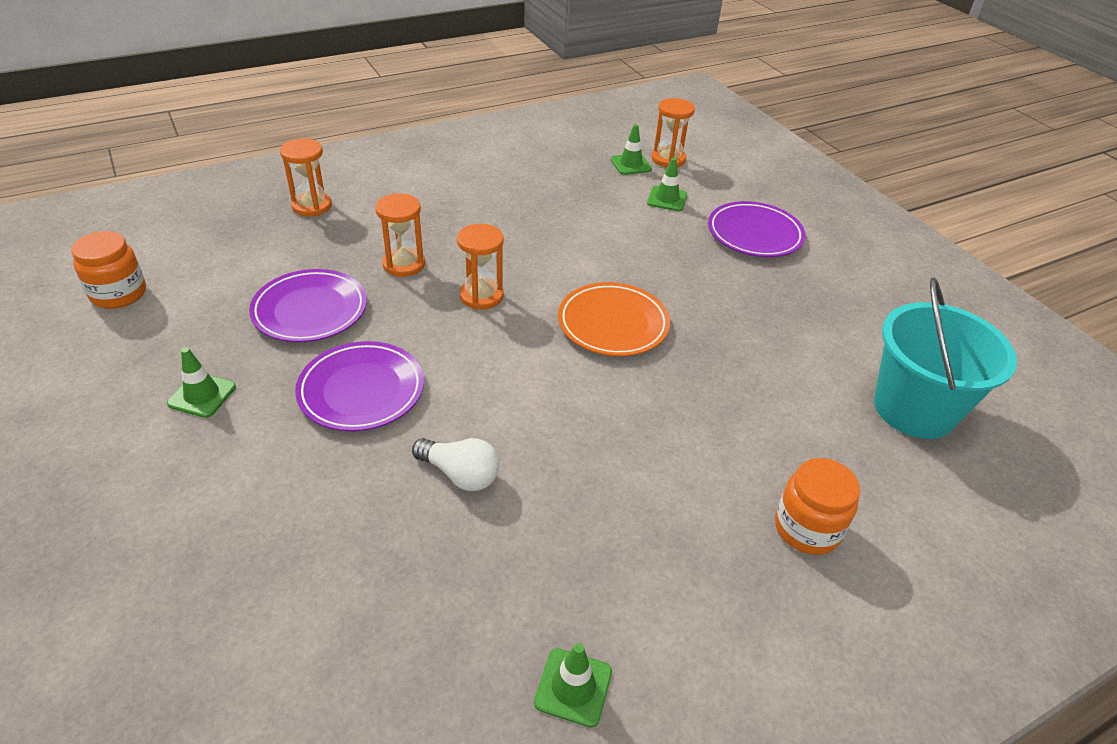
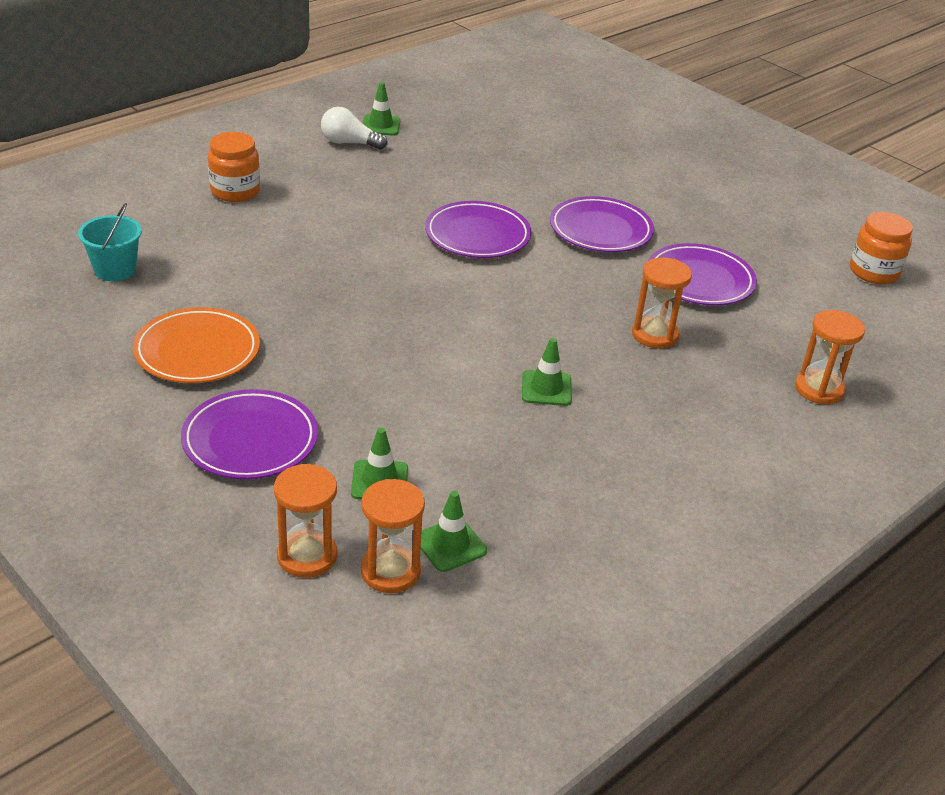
camera: 165 degrees right, 5 degrees down
green traffic cone [167,347,236,418] -> green traffic cone moved to [522,338,572,406]
white light bulb [412,438,499,491] -> white light bulb moved to [321,107,387,150]
orange hourglass [457,224,504,310] -> orange hourglass moved to [274,464,337,578]
orange plate [558,282,670,356] -> orange plate moved to [133,307,260,383]
turquoise bucket [874,278,1017,439] -> turquoise bucket [78,203,142,281], size x0.54
none -> purple plate [425,201,531,258]

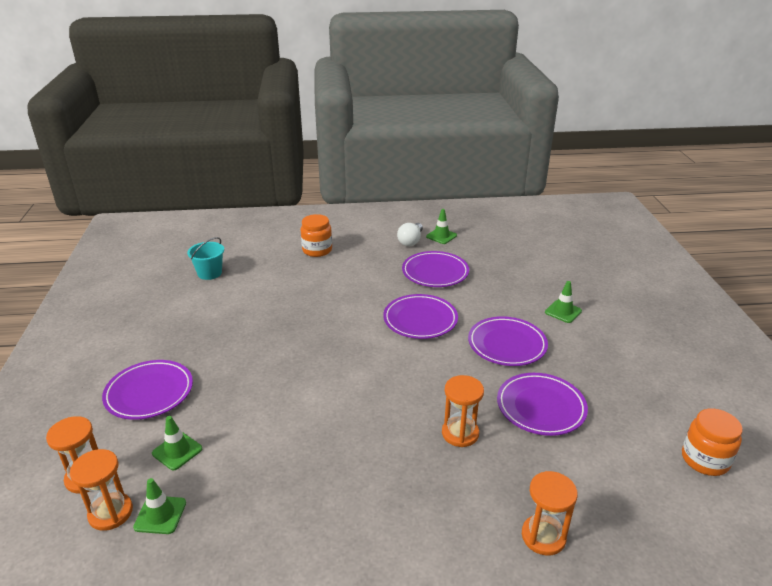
camera: 40 degrees right, 5 degrees down
orange plate [133,307,260,383] -> none
white light bulb [321,107,387,150] -> white light bulb turned 120 degrees counterclockwise [397,223,423,246]
green traffic cone [522,338,572,406] -> green traffic cone moved to [545,281,582,323]
none -> purple plate [402,251,469,287]

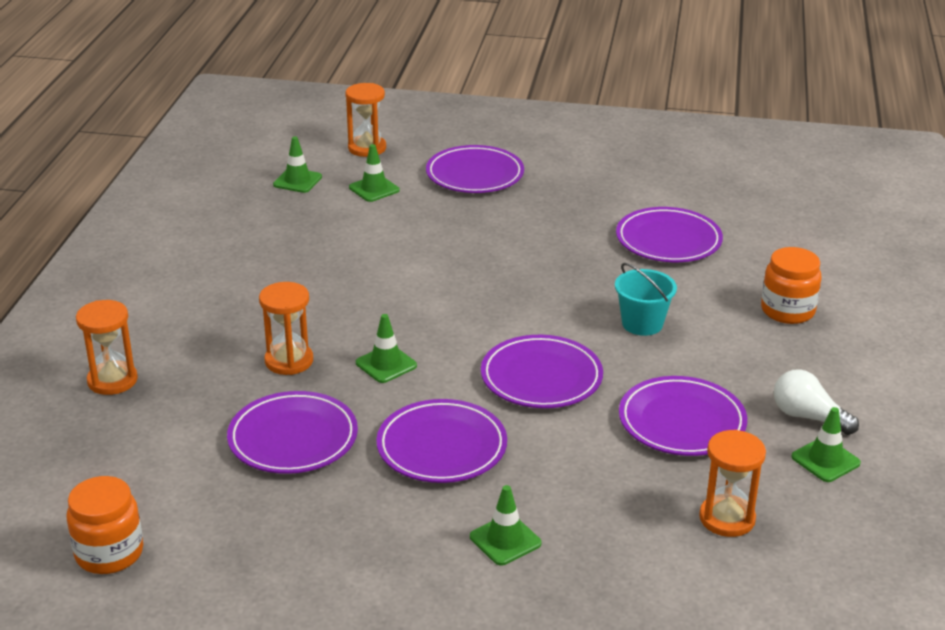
camera: 105 degrees right, 0 degrees up
orange hourglass [70,449,133,531] -> orange hourglass moved to [699,430,766,537]
turquoise bucket [187,237,224,280] -> turquoise bucket moved to [615,263,677,336]
none -> green traffic cone [356,314,417,383]
none -> purple plate [616,207,723,262]

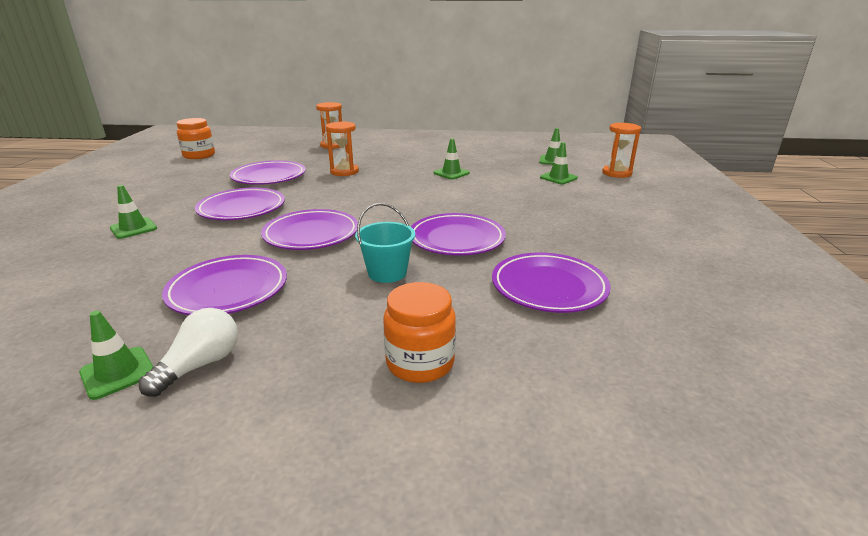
camera: 85 degrees right, 5 degrees down
green traffic cone [356,314,417,383] -> green traffic cone moved to [433,138,470,179]
purple plate [426,145,524,193] -> purple plate moved to [411,213,506,256]
orange hourglass [699,430,766,537] -> none

